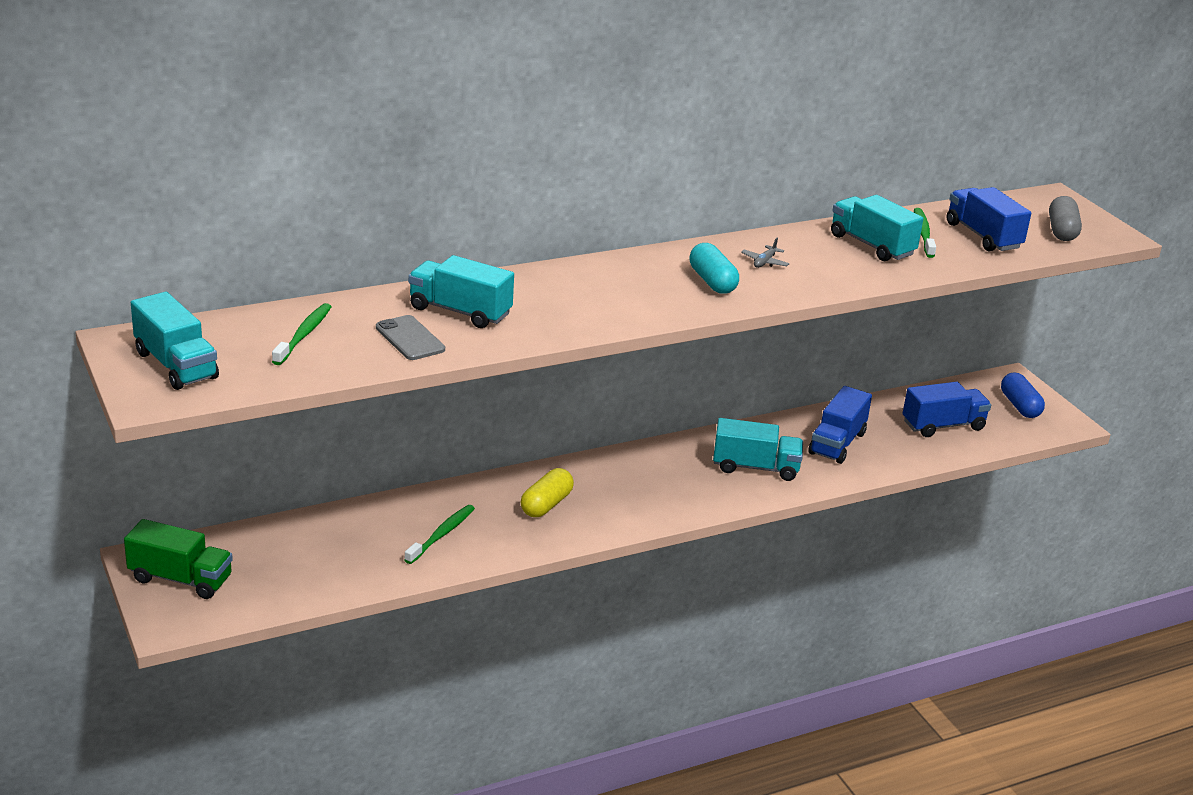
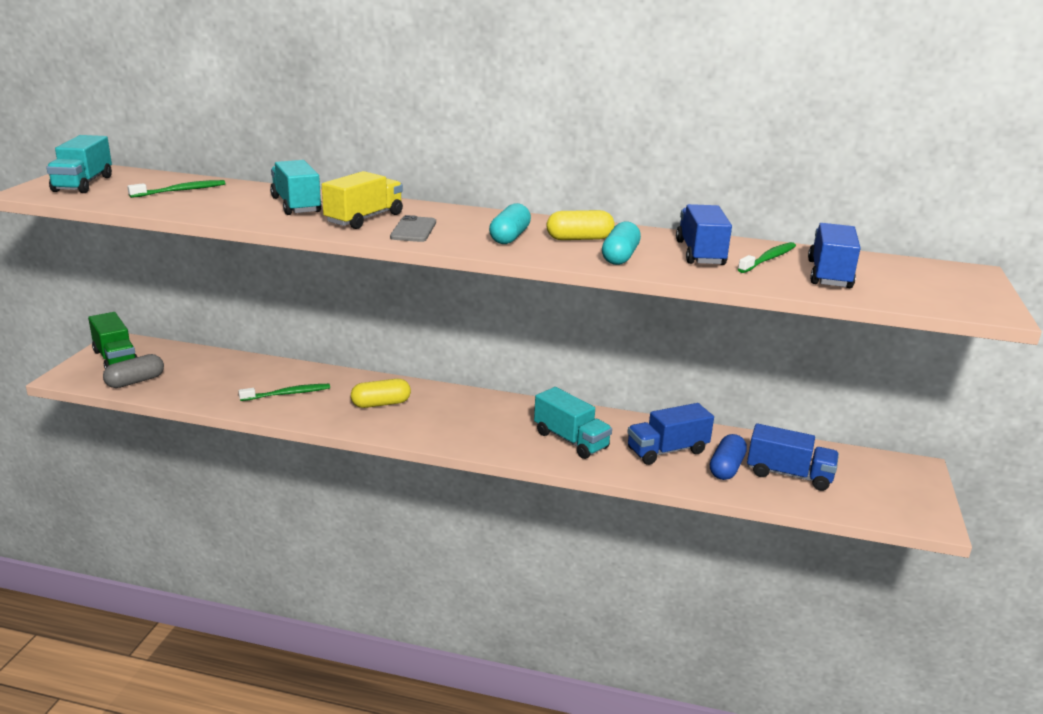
camera: 40 degrees right, 5 degrees down
grey phone [376,315,445,360] -> grey phone moved to [390,215,436,242]
grey plane [741,238,790,268] -> yellow capsule [547,210,615,240]
turquoise truck [831,195,923,261] -> blue truck [676,204,732,265]
blue capsule [1001,372,1045,418] -> blue capsule moved to [710,434,747,480]
grey capsule [1049,196,1082,241] -> grey capsule moved to [103,354,164,388]
none -> yellow truck [322,171,403,229]
none -> turquoise capsule [602,221,641,265]

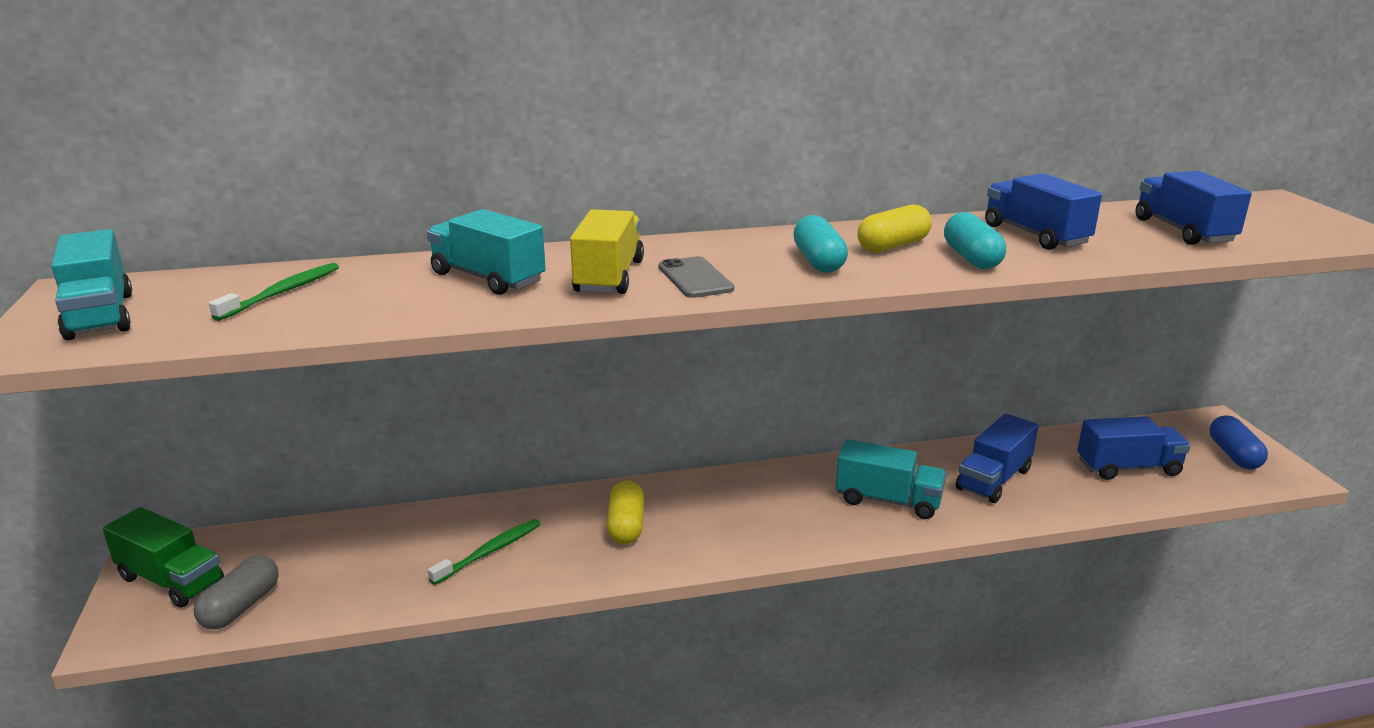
camera: 25 degrees left, 0 degrees up
yellow capsule [351,379,411,408] -> yellow capsule turned 45 degrees counterclockwise [607,480,644,545]
blue capsule [710,434,747,480] -> blue capsule moved to [1210,415,1268,469]
green toothbrush [738,242,796,273] -> none

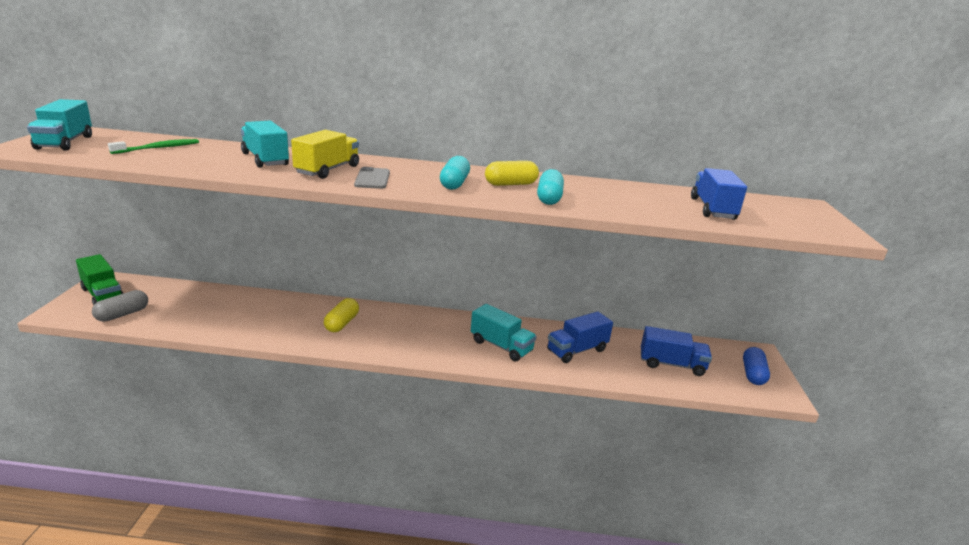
camera: 15 degrees right, 0 degrees up
green toothbrush [428,519,540,585] -> none
blue truck [985,173,1102,250] -> none

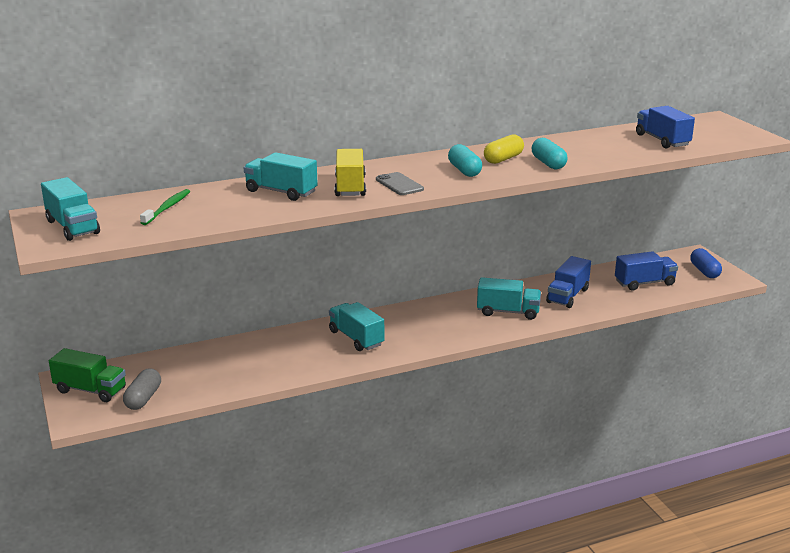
camera: 25 degrees left, 0 degrees up
yellow capsule [324,298,359,332] -> turquoise truck [329,302,384,351]

